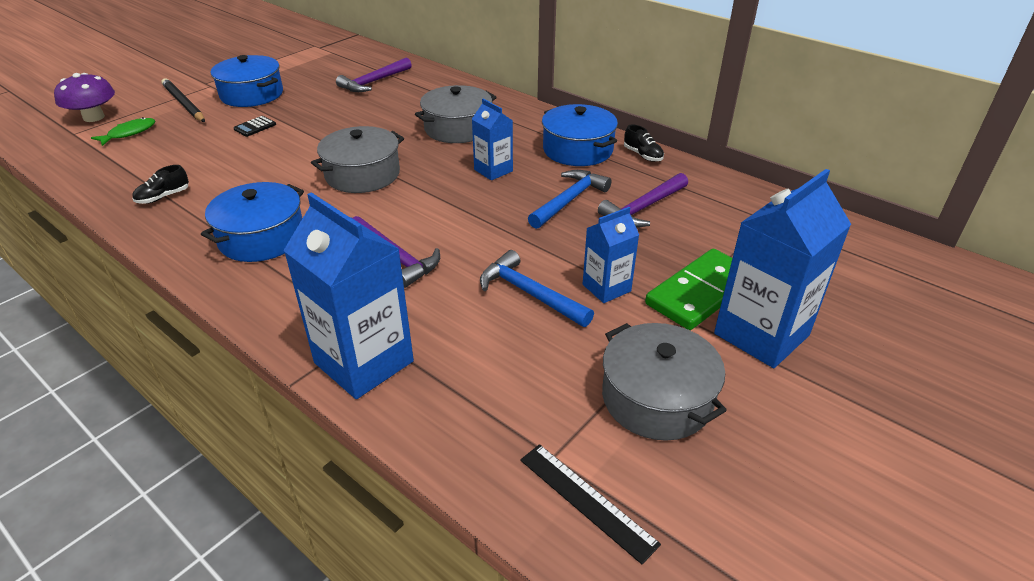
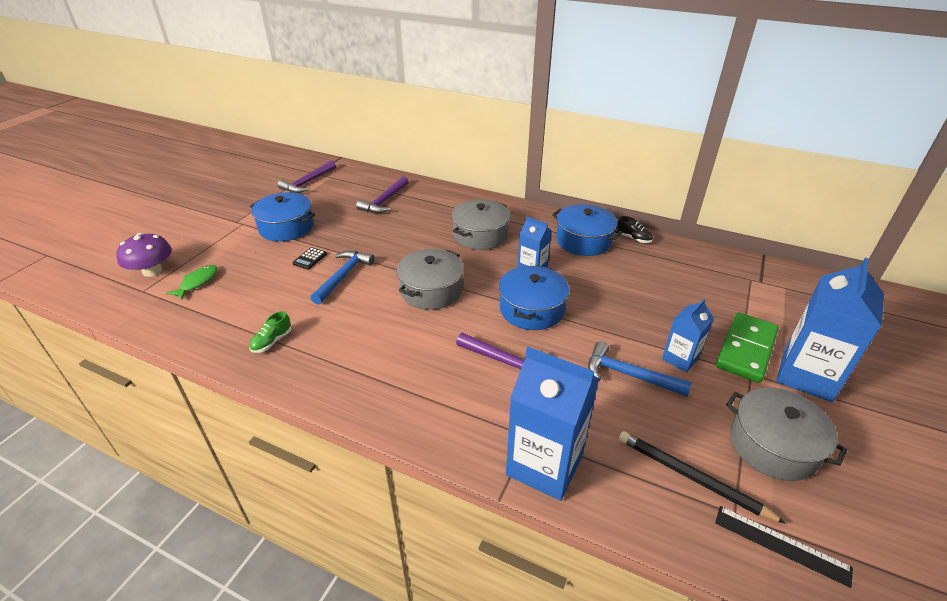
camera: 15 degrees left, 0 degrees up
black shoe [132,165,189,204] -> green shoe [249,311,292,353]
black pencil [161,78,205,122] -> black pencil moved to [619,431,787,524]
blue pot [201,182,304,262] -> blue pot moved to [499,265,569,330]
blue hammer [528,170,612,229] -> blue hammer moved to [311,251,375,305]
purple hammer [598,173,688,228] -> purple hammer moved to [278,160,336,193]

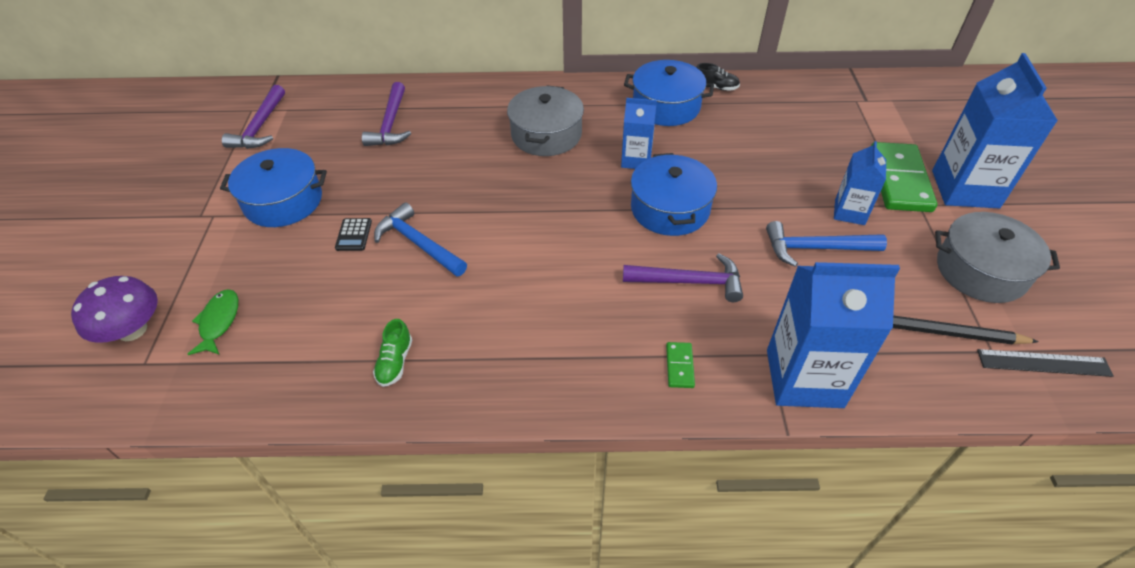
camera: 25 degrees left, 10 degrees up
blue hammer [311,251,375,305] -> blue hammer turned 45 degrees counterclockwise [374,202,467,277]
grey pot [397,249,464,310] -> none
none -> green domino [666,342,695,388]

